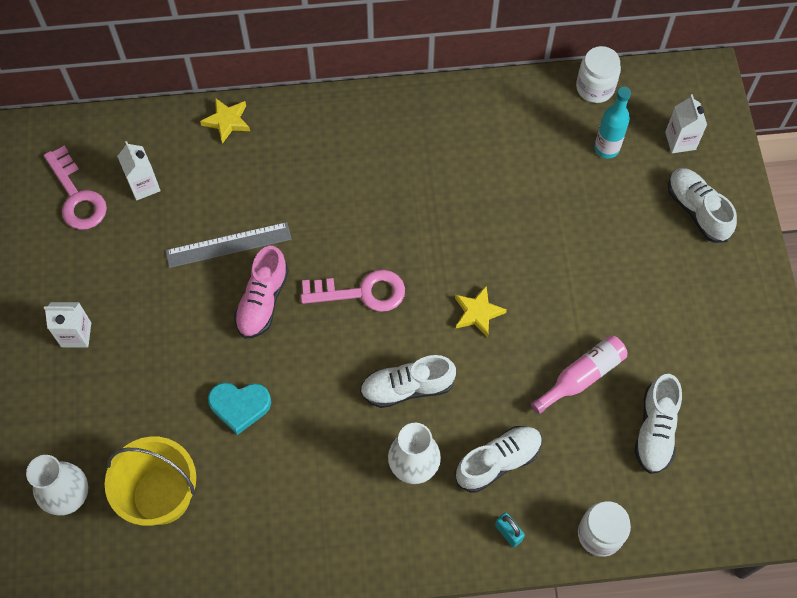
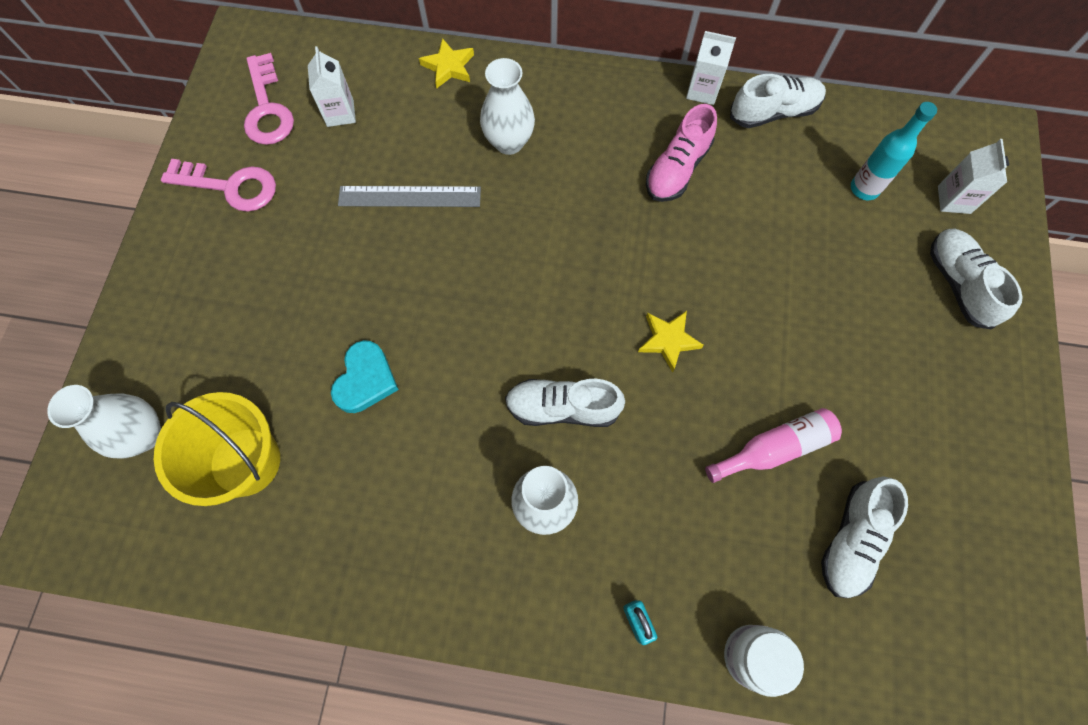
camera: 15 degrees right, 5 degrees up
white carton [44,302,91,348] -> white carton moved to [686,31,736,105]
turquoise heart [208,383,271,435] -> turquoise heart turned 90 degrees counterclockwise [331,340,399,413]
pink shoe [234,246,289,338] -> pink shoe moved to [646,104,717,202]
pink key [301,270,405,312] -> pink key moved to [161,159,276,212]
white shoe [455,426,542,493] -> white shoe moved to [730,74,826,128]
white jar [576,46,621,103] -> none
none -> white vase [480,58,535,155]

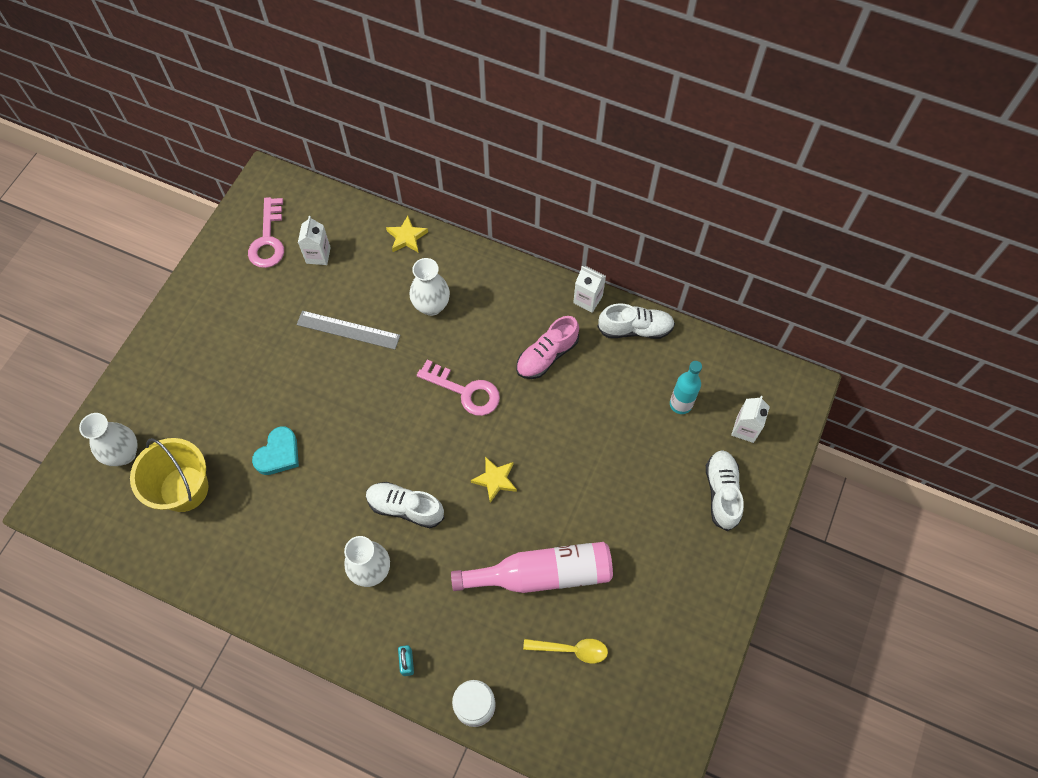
camera: 15 degrees right, 5 degrees down
pink key [161,159,276,212] -> pink key moved to [417,360,500,416]
pink bottle [705,408,842,483] -> pink bottle [451,542,613,593], size x1.60
white shoe [821,477,908,598] -> yellow spoon [523,639,608,663]

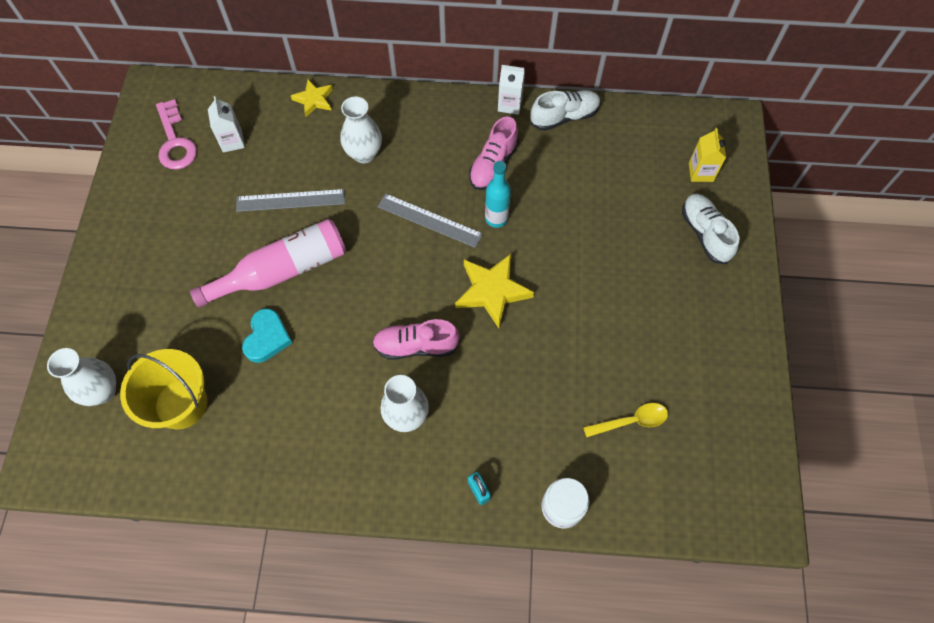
camera: 20 degrees left, 0 degrees up
white shoe [366,482,444,528] -> pink shoe [372,319,460,360]
pink key [417,360,500,416] -> grey ruler [378,193,483,248]
pink bottle [451,542,613,593] -> pink bottle moved to [190,219,346,308]
yellow star [471,457,517,503] -> yellow star [455,254,534,328], size x1.64
turquoise bottle [670,361,702,414] -> turquoise bottle moved to [485,161,511,228]
white carton [731,396,770,443] -> yellow carton [689,128,726,182]

